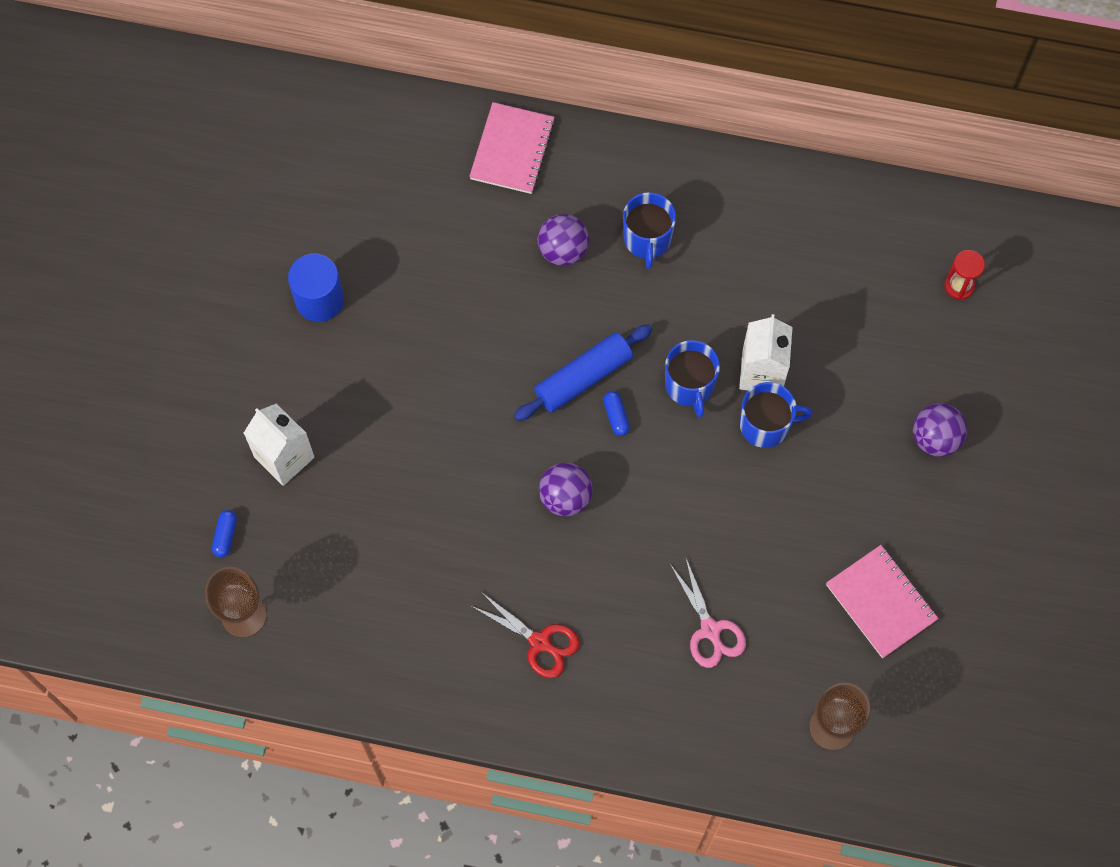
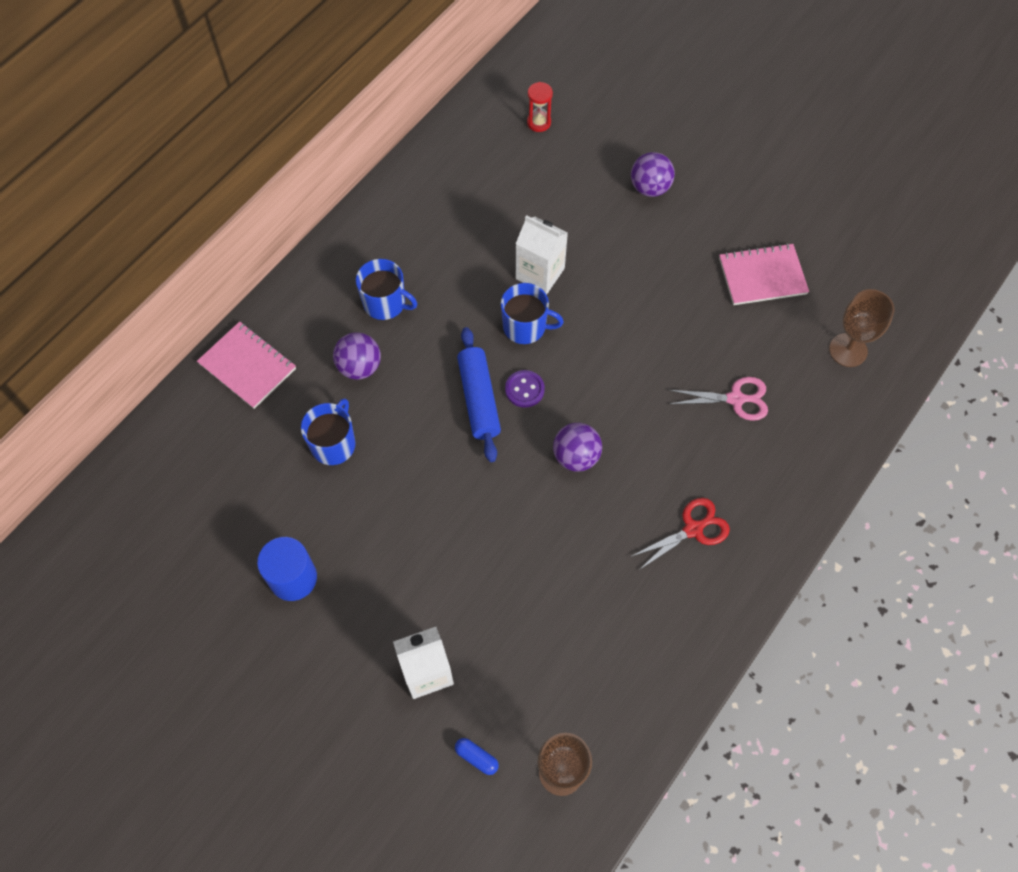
camera: 65 degrees left, 5 degrees down
blue capsule [603,391,630,436] -> purple button [505,370,545,408]
blue mug [740,382,812,448] -> blue mug moved to [301,398,355,465]

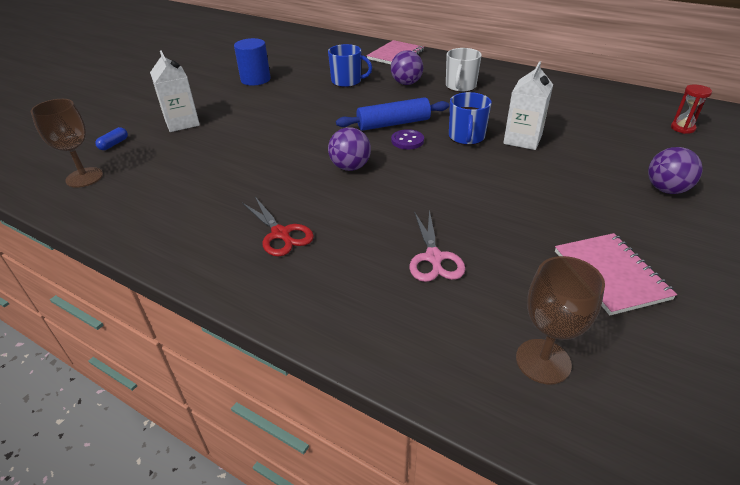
camera: 85 degrees right, 25 degrees down
blue mug [356,259,417,320] -> white mug [446,48,482,92]

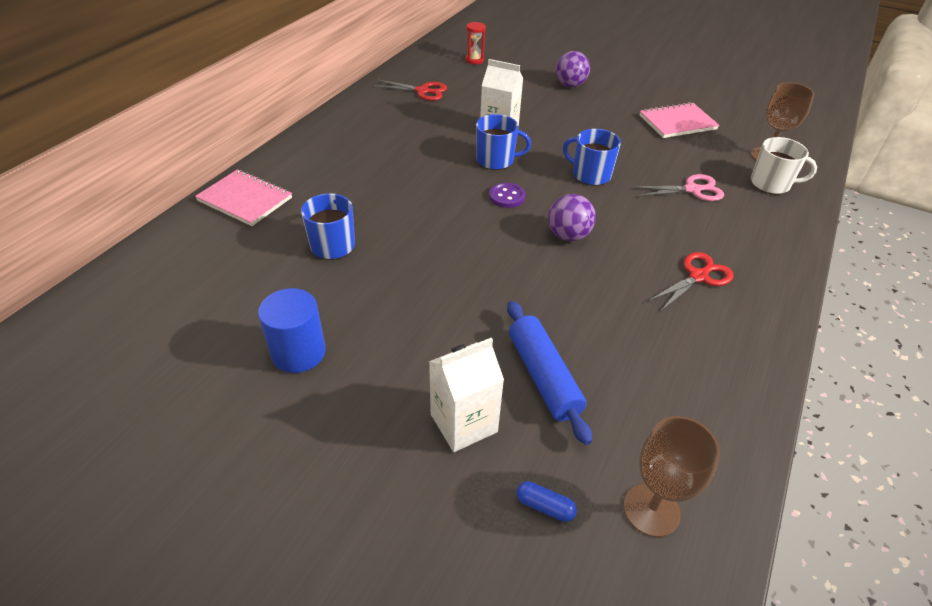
camera: 95 degrees left, 5 degrees up
blue rolling pin [336,97,449,131] -> blue rolling pin moved to [507,301,592,445]
purple ball [391,50,423,85] -> none
white mug [446,48,482,92] -> white mug moved to [751,137,817,194]
none -> red scissors [374,80,447,101]
none -> blue mug [563,129,621,186]

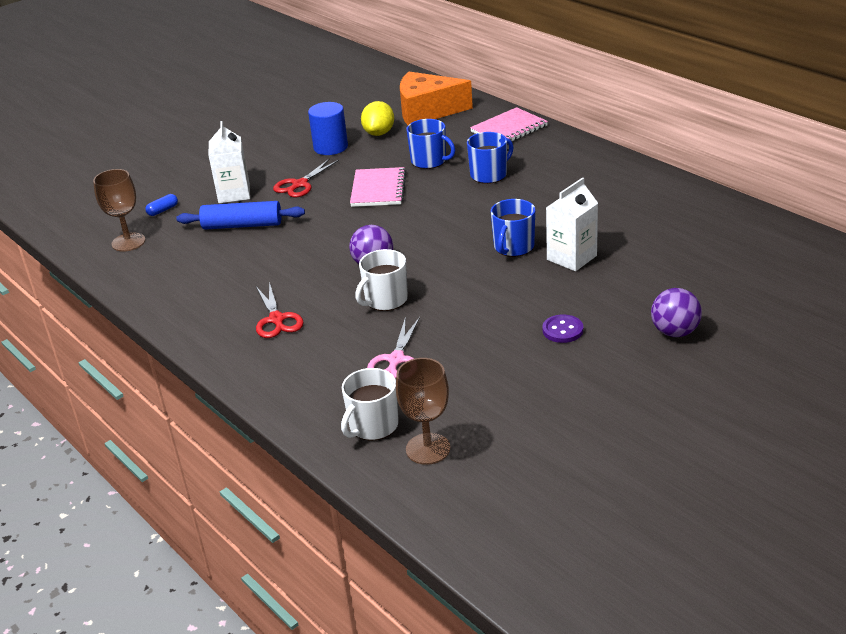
camera: 115 degrees right, 10 degrees down
red scissors [374,80,447,101] -> red scissors moved to [273,158,339,197]
red hourglass [466,22,486,64] -> none
purple button [489,183,525,208] -> purple button moved to [542,314,583,343]
blue mug [563,129,621,186] -> blue mug moved to [467,132,514,184]
pink notebook [640,102,719,138] -> pink notebook moved to [350,167,407,207]
none -> white mug [355,249,408,311]
none -> yellow lemon [361,101,394,136]
none -> orange cheese [400,71,473,125]

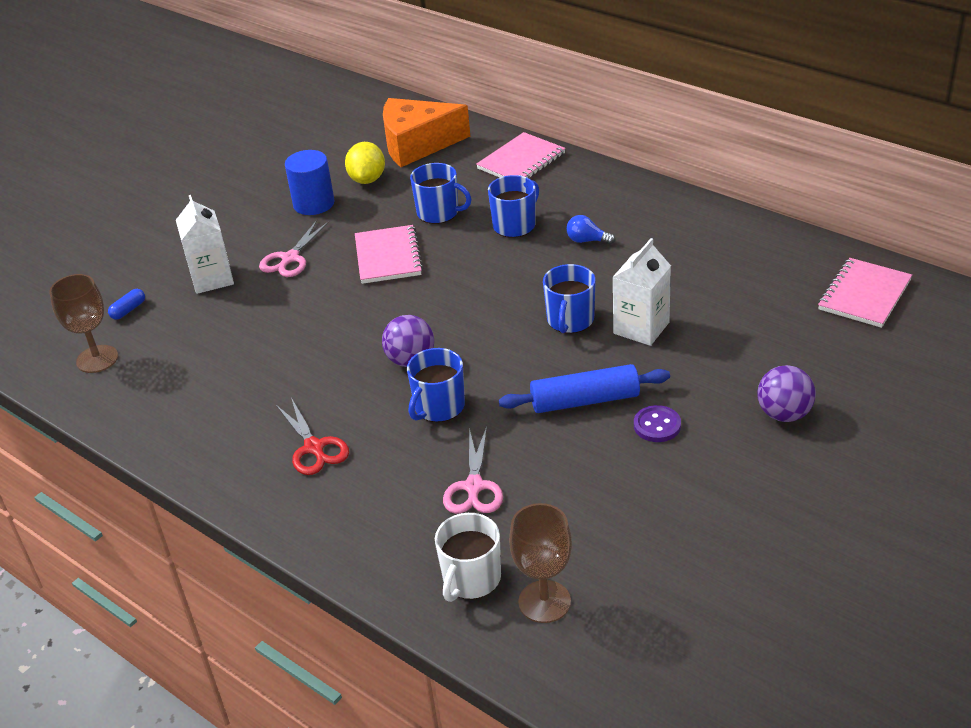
camera: 10 degrees left, 5 degrees up
blue rolling pin [176,201,305,230] -> blue rolling pin moved to [499,364,670,413]
red scissors [273,158,339,197] -> pink scissors [259,220,329,277]
white mug [355,249,408,311] -> blue mug [407,348,465,422]
none -> blue light bulb [566,215,615,245]
none -> pink notebook [818,258,912,328]

